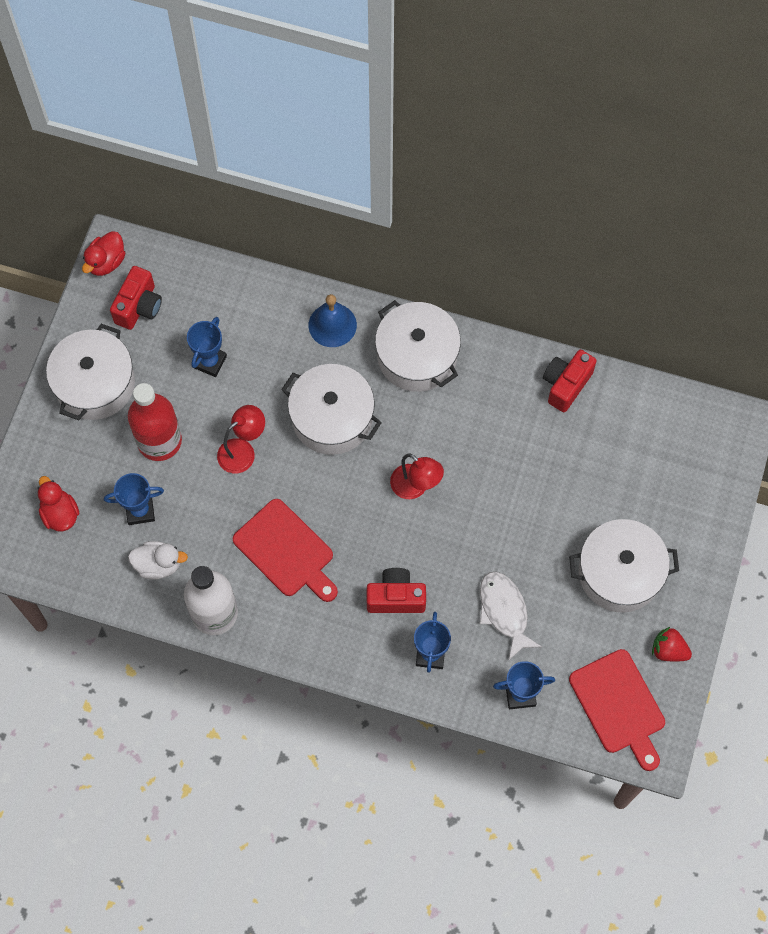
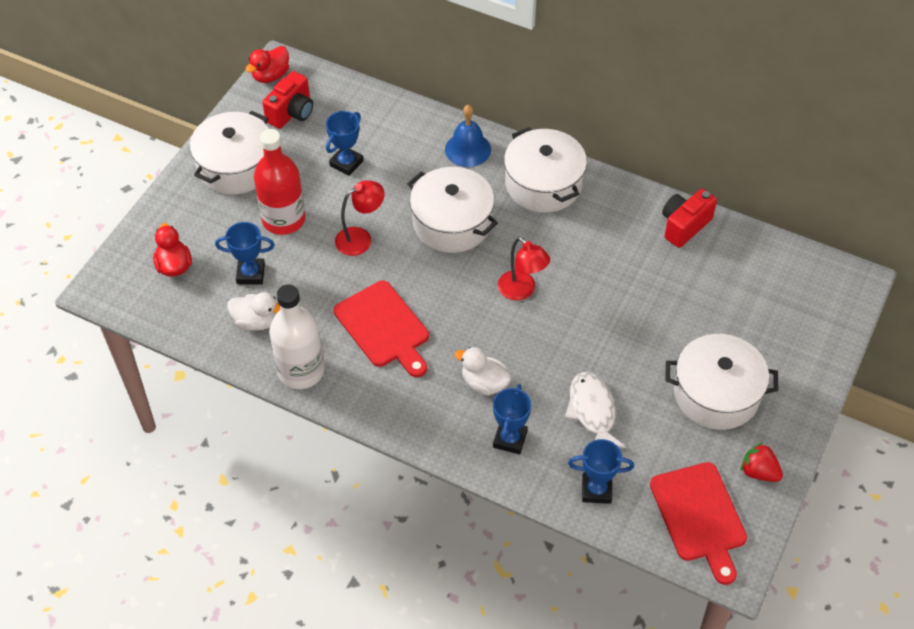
camera: 10 degrees right, 15 degrees down
red camera [367,568,426,613] -> white duck [455,347,512,396]

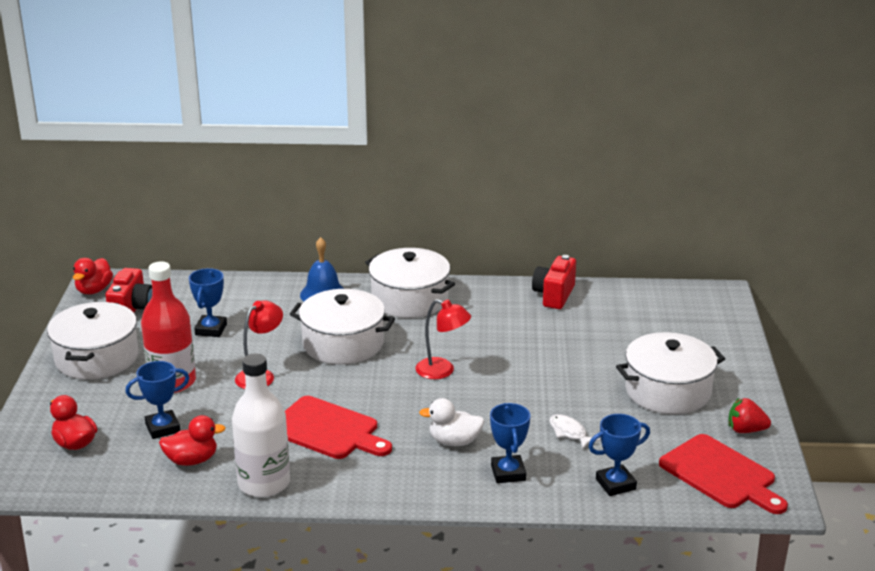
camera: 25 degrees left, 25 degrees down
white duck [227,292,281,330] -> red duck [159,415,226,466]
white fish [565,372,626,448] -> white fish [550,414,601,449], size x0.61

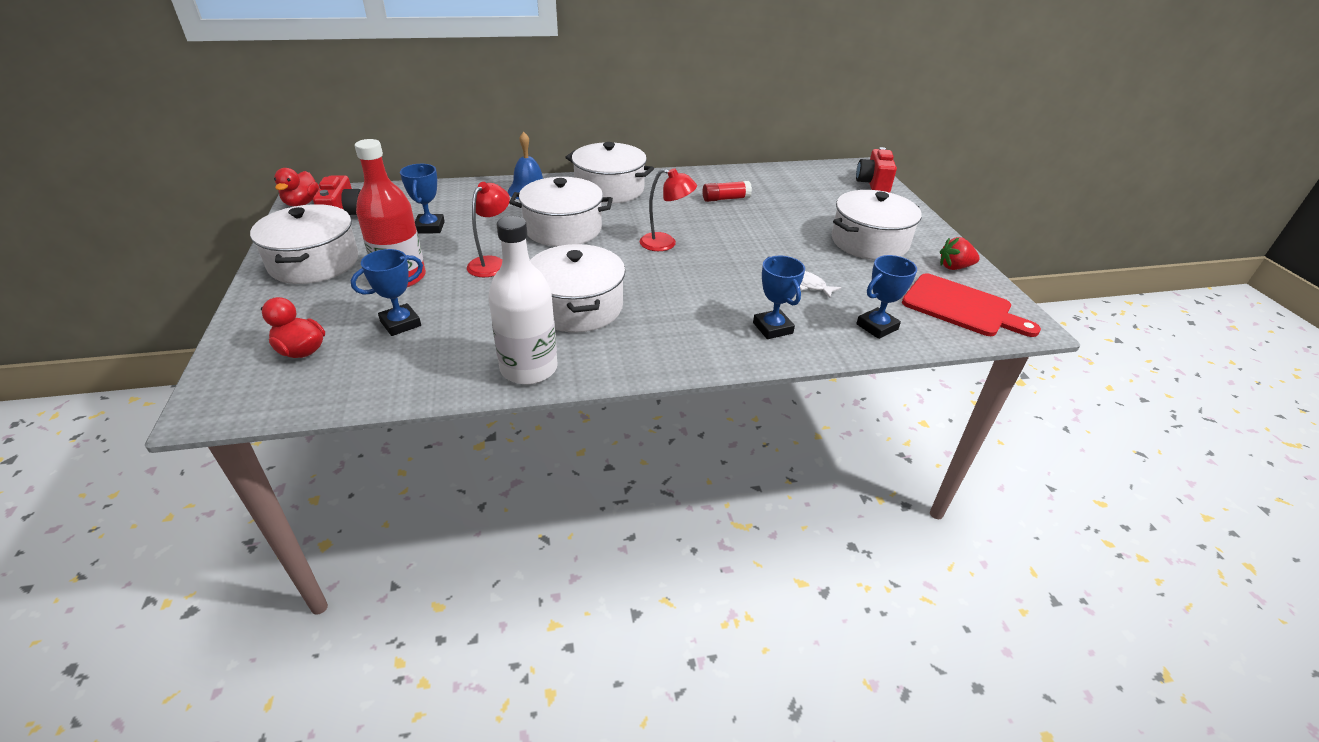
camera: 15 degrees left, 10 degrees up
red duck [159,415,226,466] -> none
red cutting board [285,396,392,459] -> white pot [530,244,625,333]
white duck [419,398,485,446] -> none
red camera [532,255,576,309] -> red camera moved to [856,147,897,193]
none -> red glue stick [702,181,752,202]

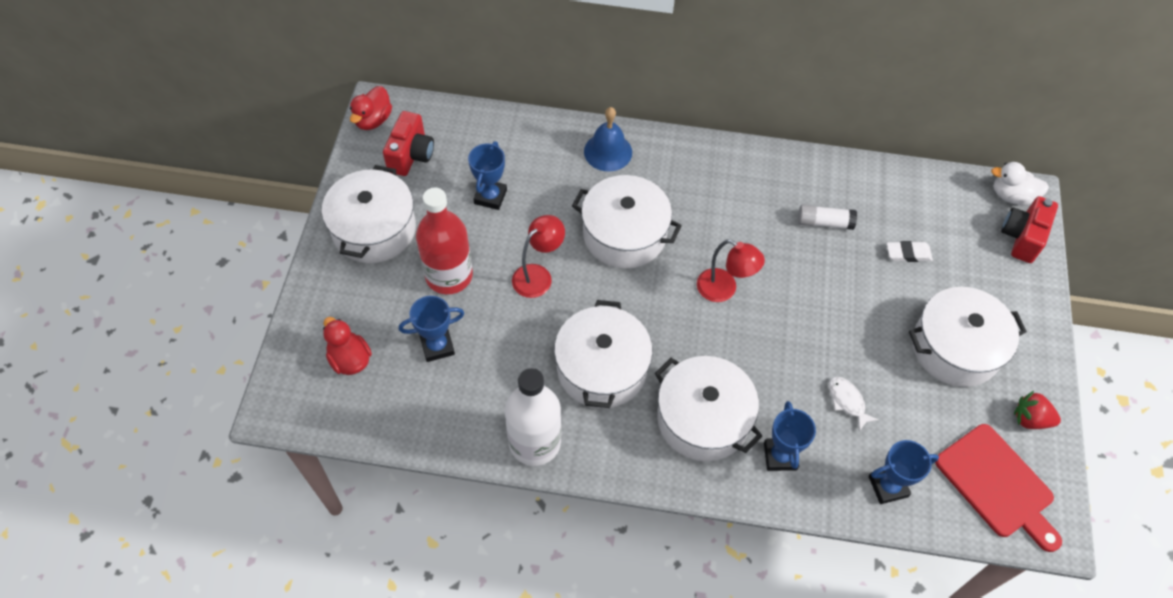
camera: 20 degrees right, 20 degrees up
white pot [565,142,654,204] -> white pot moved to [655,356,762,461]
red glue stick [702,181,752,202] -> white glue stick [798,204,857,230]
none -> white eraser [887,241,933,262]
none -> white duck [991,162,1049,206]

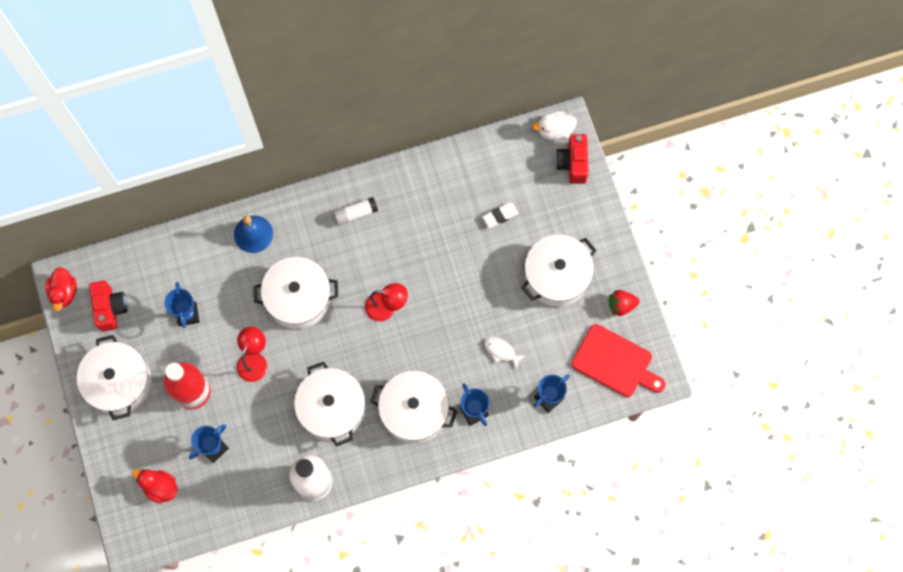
camera: 25 degrees left, 15 degrees up
white glue stick [798,204,857,230] -> white glue stick moved to [333,197,378,225]

